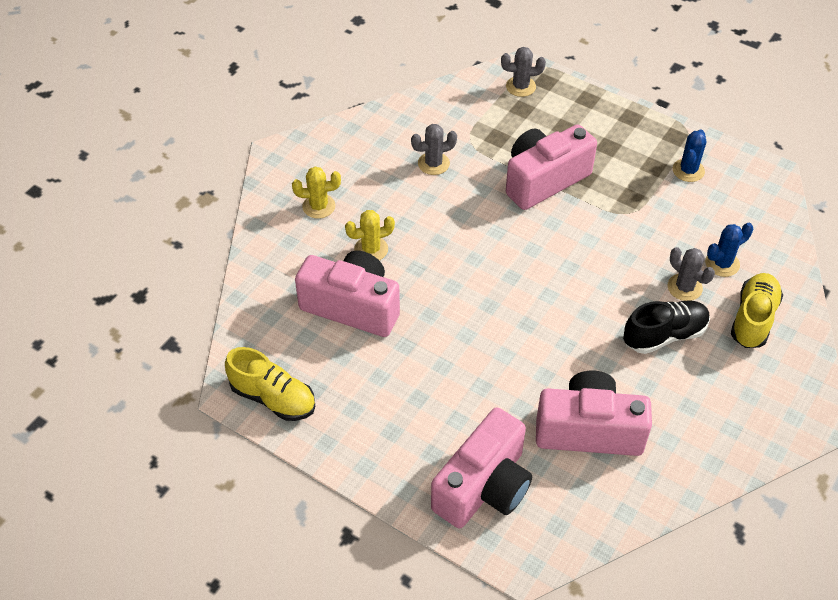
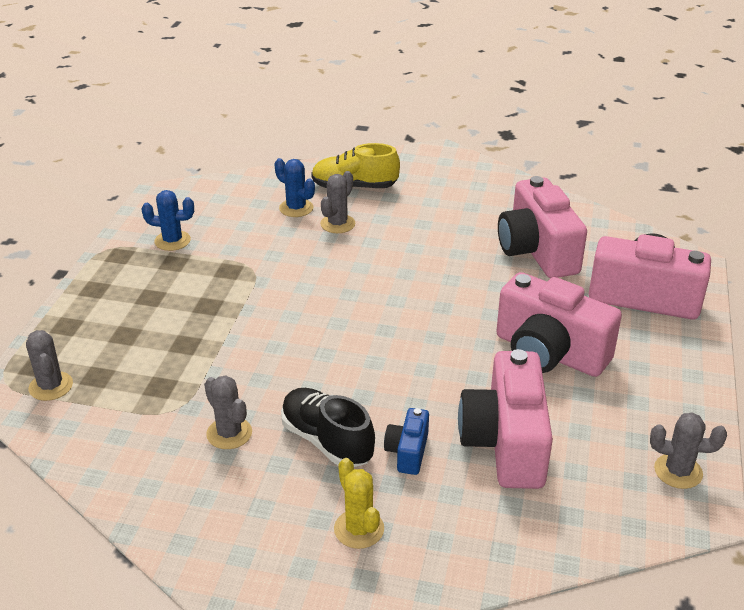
camera: 110 degrees left, 15 degrees down
yellow shoe [225,347,315,421] -> grey cactus [650,413,727,489]
yellow cactus [345,210,395,260] -> blue camera [384,408,429,475]
pink camera [506,124,597,210] -> pink camera moved to [496,272,622,377]
black shoe [623,300,710,354] -> black shoe moved to [281,388,375,467]

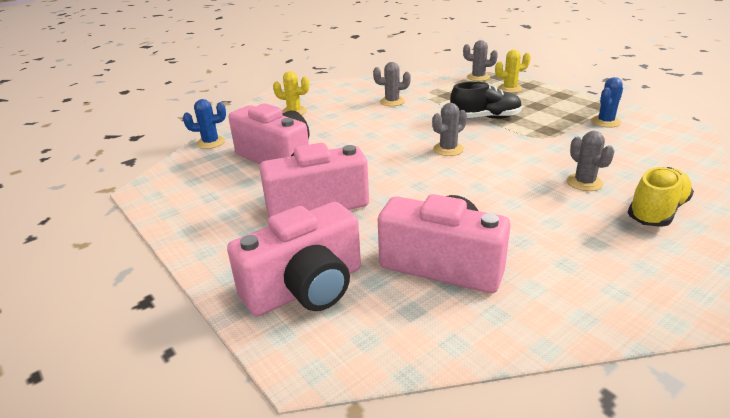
camera: 130 degrees right, 5 degrees down
blue cactus [274,158,315,217] -> blue cactus moved to [183,99,226,149]
black shoe [281,388,375,467] -> black shoe moved to [450,81,522,119]
blue camera [384,408,429,475] -> none
grey cactus [650,413,727,489] -> grey cactus moved to [432,103,467,156]
none -> yellow cactus [495,50,531,93]

